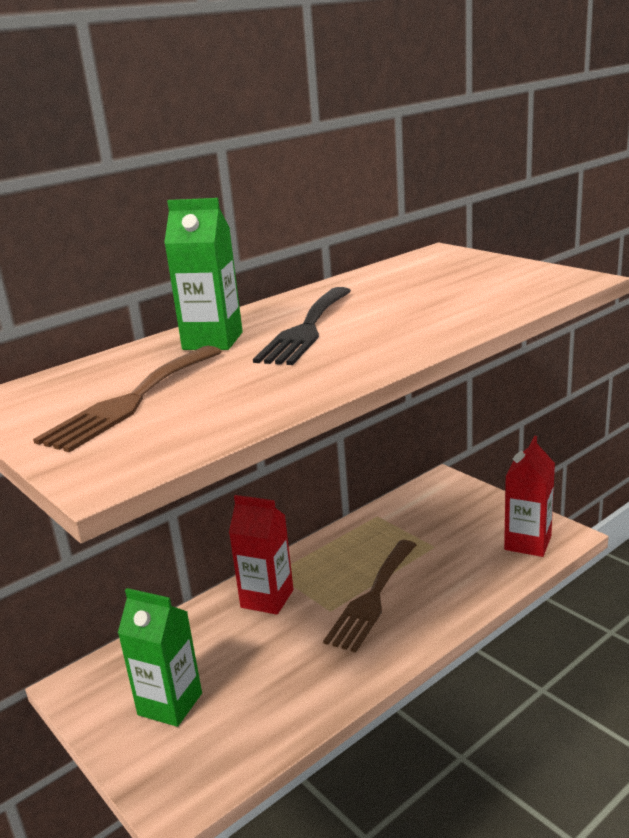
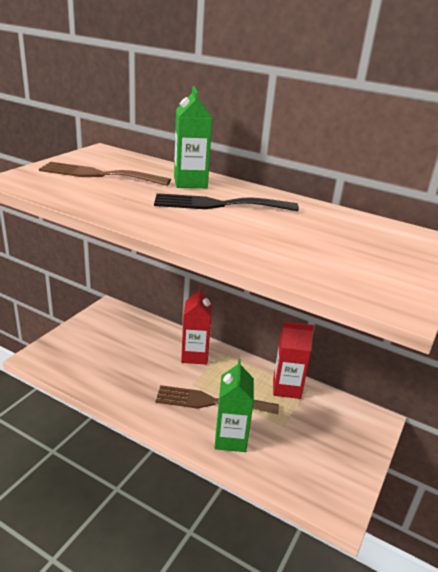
camera: 65 degrees right, 5 degrees up
green carton [118,588,202,727] -> green carton moved to [215,359,254,452]
red carton [504,436,555,557] -> red carton moved to [273,322,314,399]

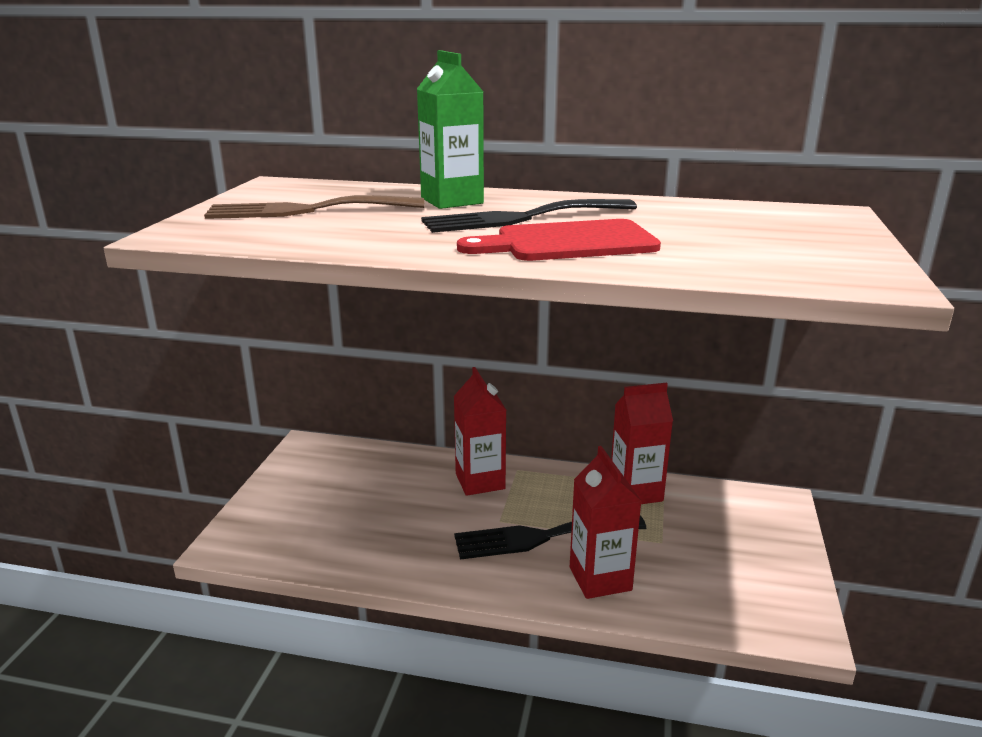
camera: 15 degrees left, 5 degrees down
brown fork [155,385,279,415] -> black fork [454,515,647,560]
green carton [215,359,254,452] -> red carton [570,446,641,599]
none -> red cutting board [457,219,661,261]

